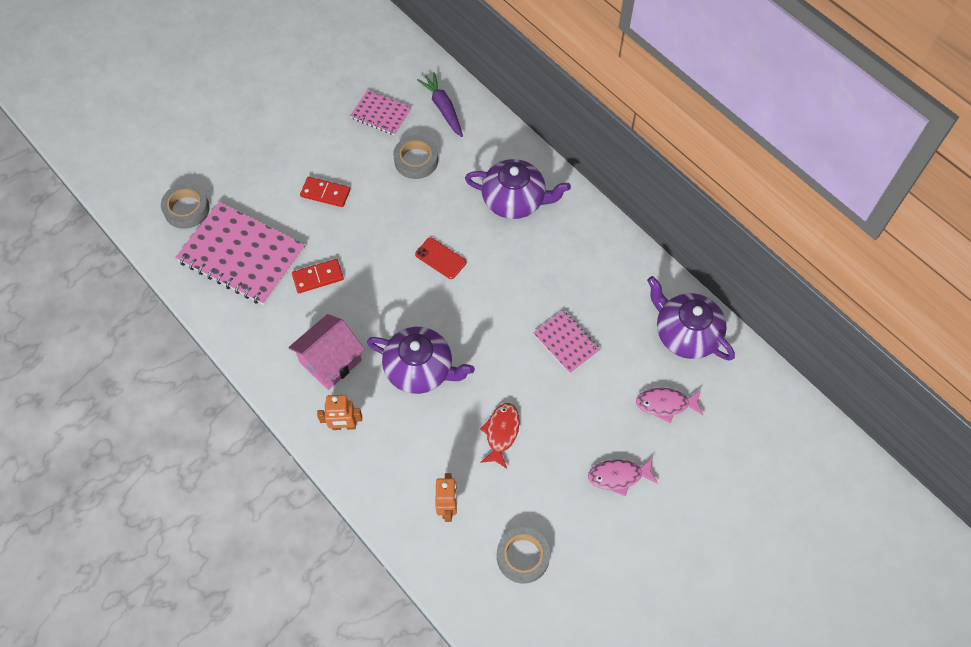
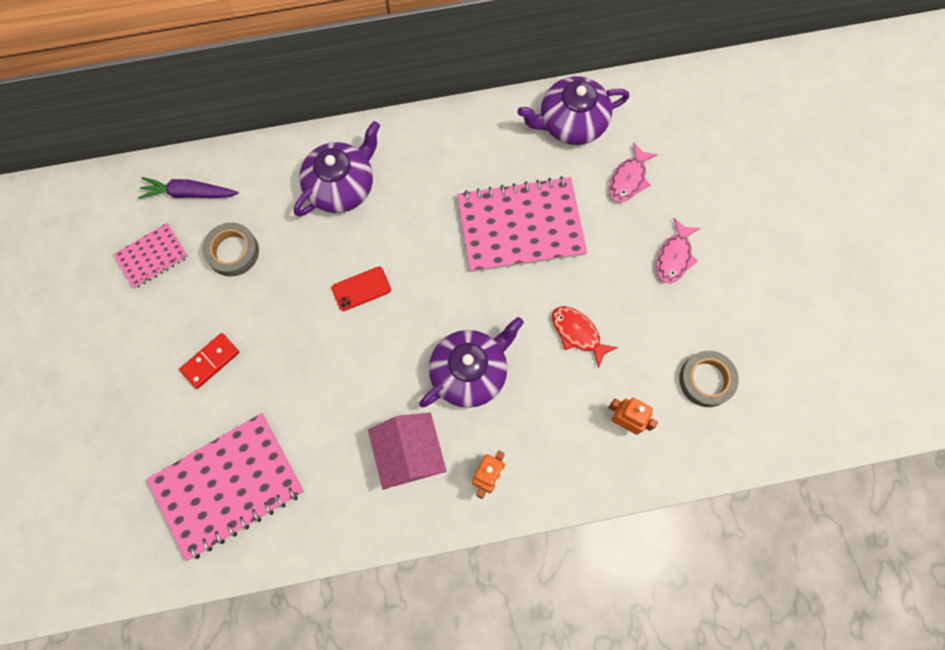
camera: 60 degrees left, 10 degrees up
grey tape [161,183,210,229] -> none
red domino [292,259,344,293] -> none
pink notebook [533,310,600,374] -> pink notebook [457,176,587,272], size x1.94

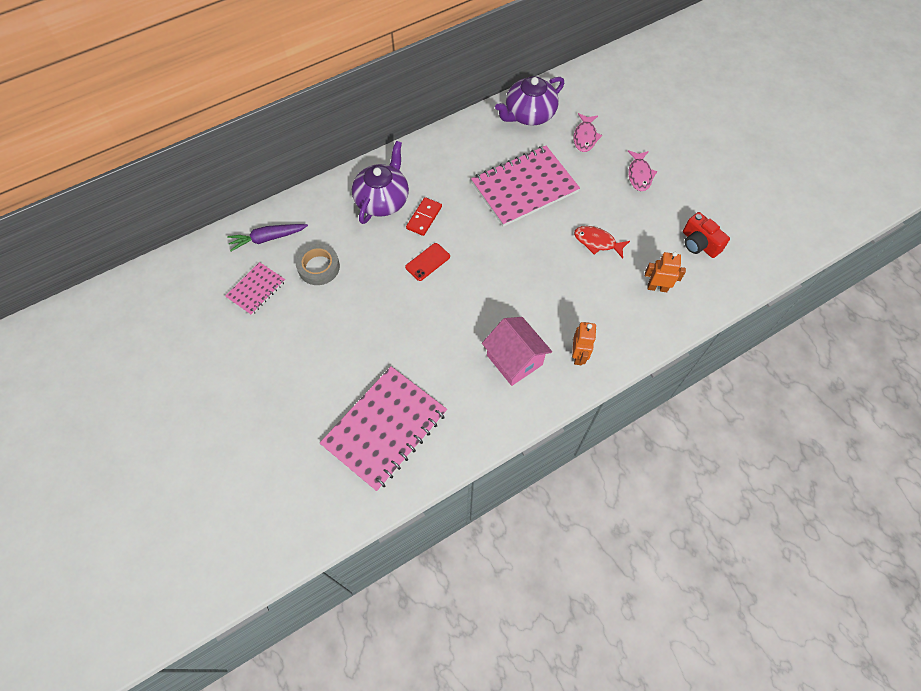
camera: 20 degrees left, 10 degrees down
red domino [179,333,239,389] -> red domino moved to [406,197,442,236]
purple teapot [419,317,524,408] -> none
grey tape [679,351,739,407] -> red camera [683,212,730,258]

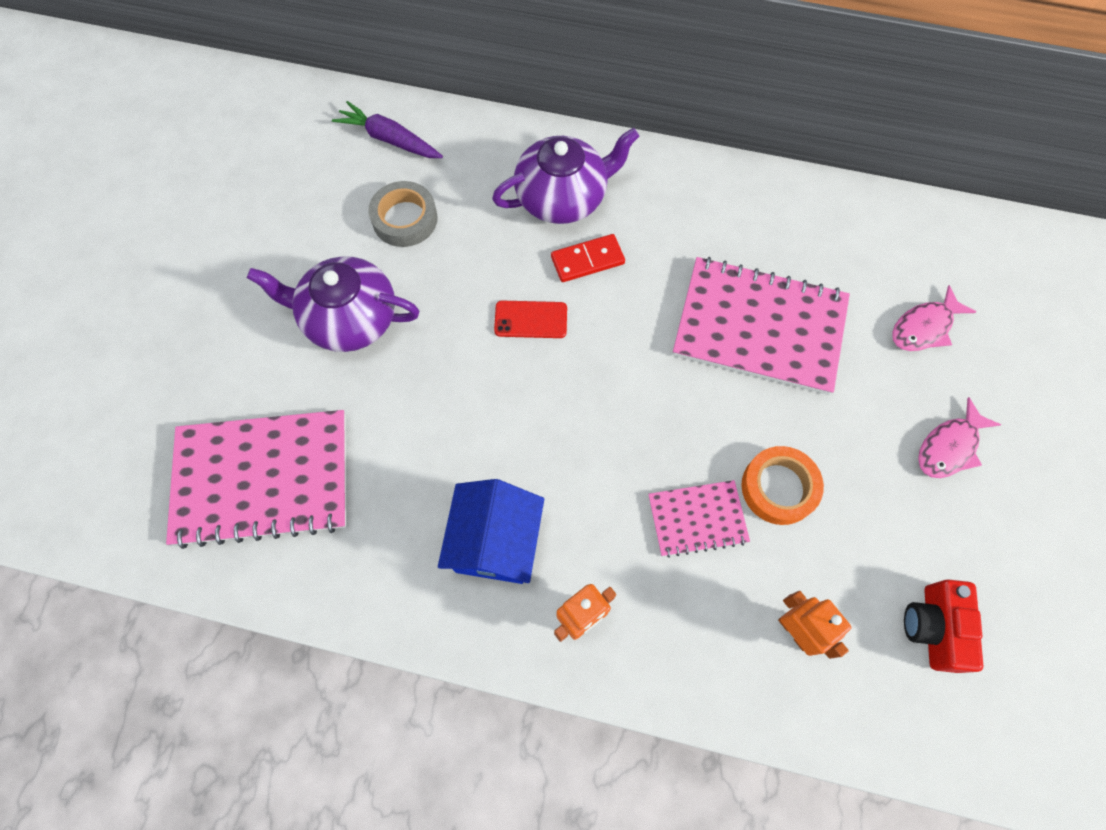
camera: 45 degrees right, 5 degrees up
pink notebook [225,262,285,315] -> pink notebook moved to [648,480,750,558]
pink house [482,317,552,386] -> blue house [438,479,544,584]
purple teapot [495,76,564,125] -> purple teapot moved to [247,256,420,352]
red fish [574,226,630,258] -> orange tape [741,446,824,525]

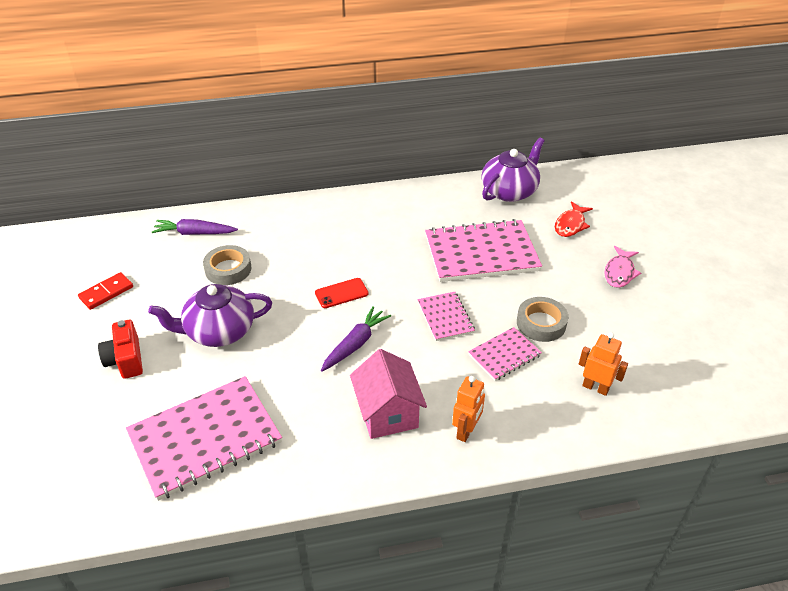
camera: 25 degrees left, 25 degrees down
blue house [438,479,544,584] -> pink house [350,349,427,439]
purple teapot [492,128,640,224] -> purple teapot moved to [481,137,545,202]
red domino [551,234,625,282] -> red domino moved to [78,272,133,310]
orange tape [741,446,824,525] -> grey tape [517,297,568,342]
pink fish [892,285,976,351] -> red fish [555,201,593,237]
red camera [904,579,983,673] -> red camera moved to [98,320,143,379]
none -> purple carrot [321,306,391,372]
none -> pink notebook [418,292,475,341]

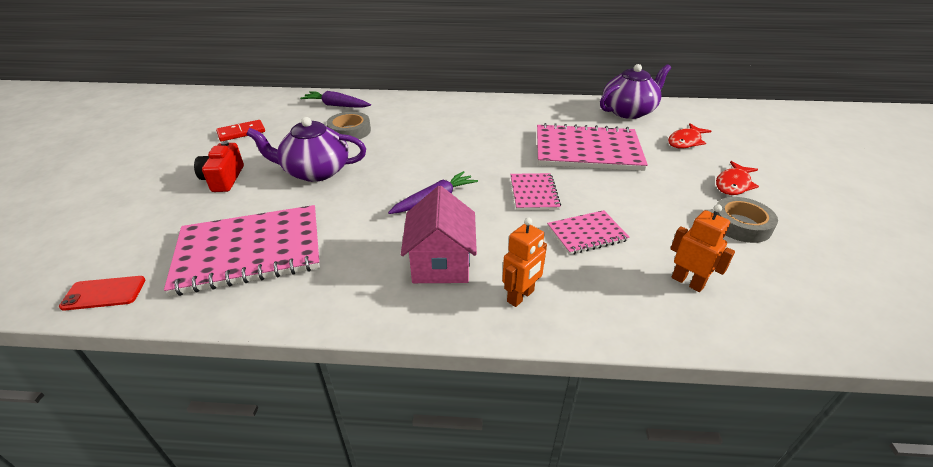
camera: 15 degrees right, 5 degrees down
red phone [315,278,368,308] -> red phone moved to [59,276,146,311]
grey tape [517,297,568,342] -> grey tape moved to [714,197,778,243]
pink fish [604,246,641,288] -> red fish [716,161,759,195]

